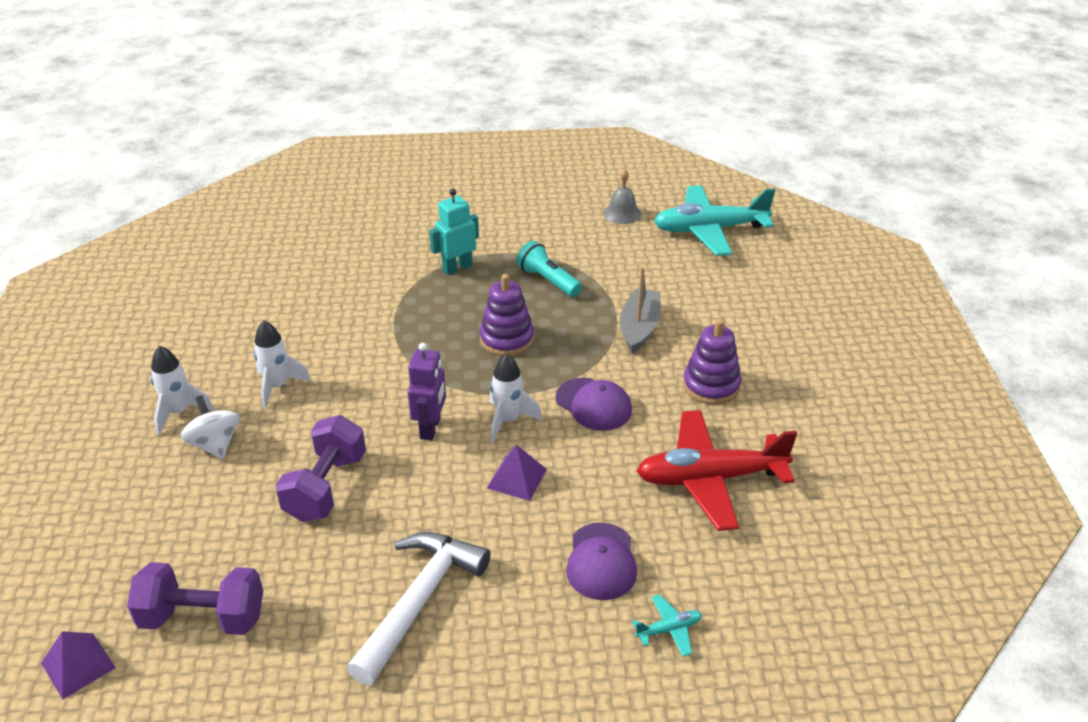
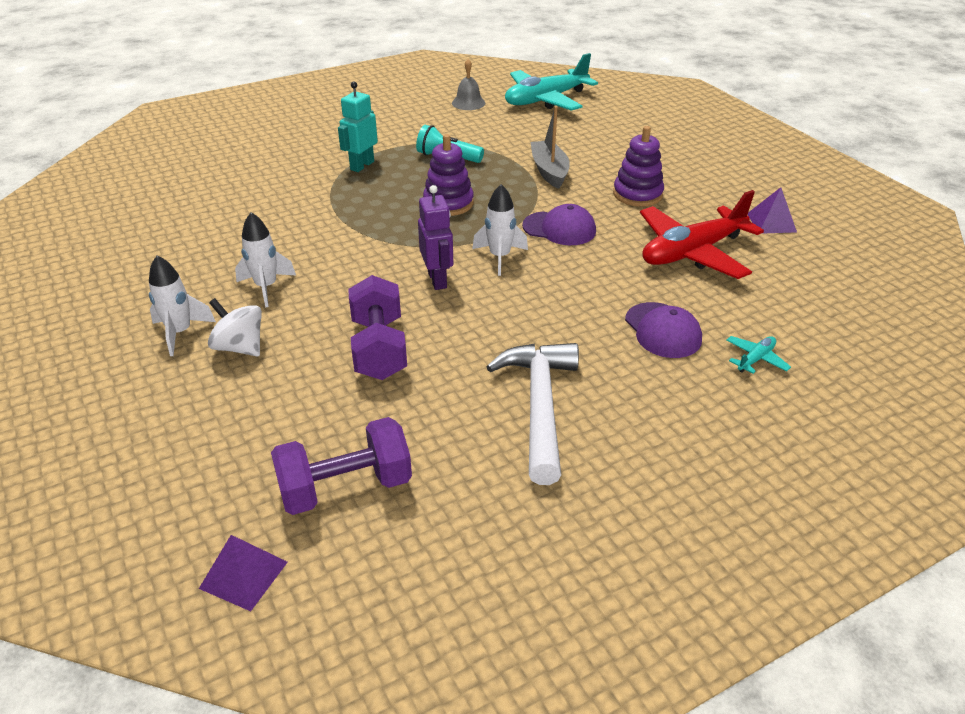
camera: 25 degrees left, 0 degrees up
purple pyramid [487,445,547,501] -> purple pyramid moved to [748,187,797,234]

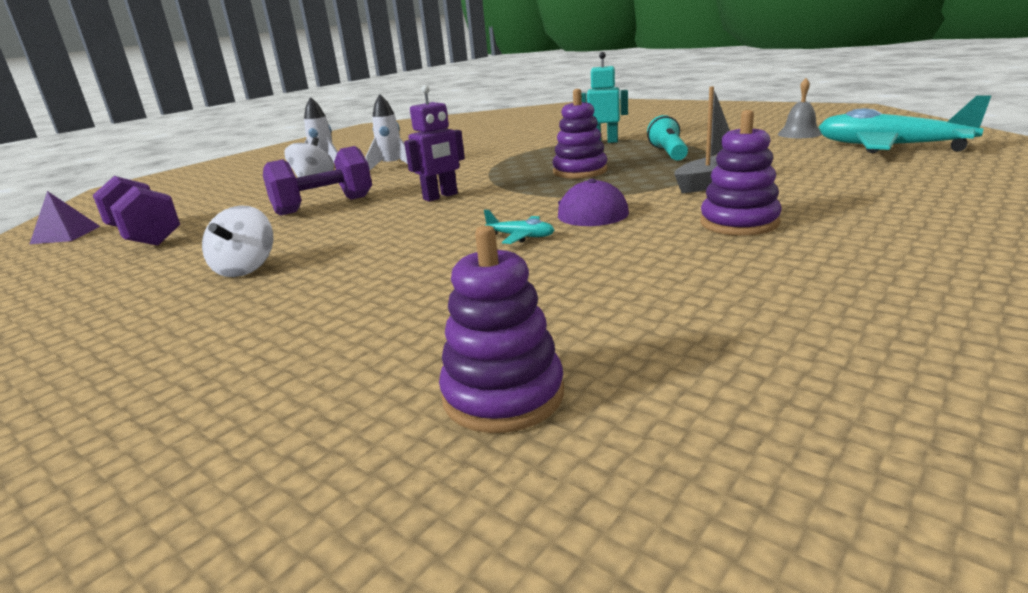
camera: 70 degrees right, 15 degrees down
white rocket [472,184,528,276] -> none
white hammer [487,343,579,485] -> white spinning top [202,205,273,277]
purple cap [625,302,702,358] -> none
red plane [640,190,764,279] -> none
turquoise plane [726,336,791,374] -> turquoise plane moved to [484,210,554,244]
purple pyramid [748,187,797,234] -> none
none -> purple stacking toy [439,225,564,433]

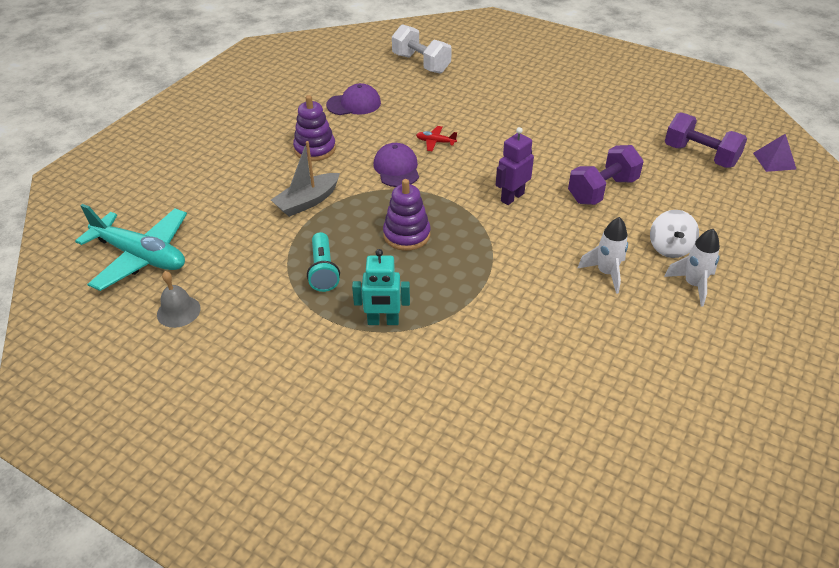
camera: 170 degrees right, 20 degrees up
white spinning top [202,205,273,277] -> none
purple stacking toy [439,225,564,433] -> white dumbbell [392,24,452,74]
turquoise plane [484,210,554,244] -> red plane [416,126,457,151]
none -> purple cap [326,83,381,115]

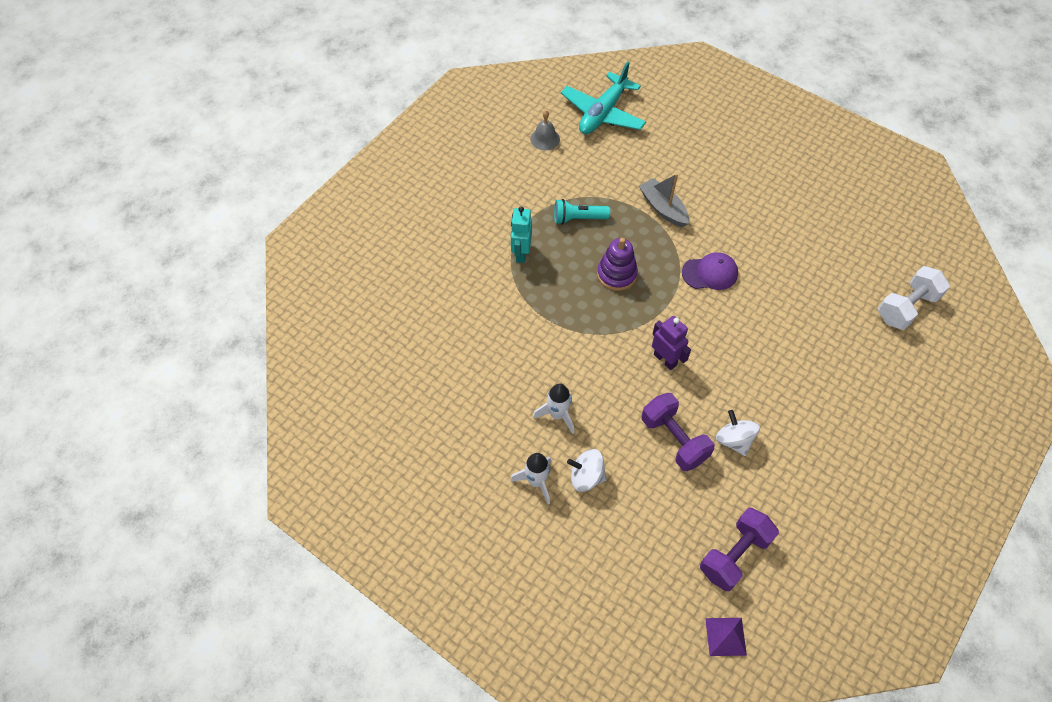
camera: 95 degrees right, 15 degrees up
purple stacking toy [293,95,336,161] -> none
purple cap [326,83,381,115] -> none
red plane [416,126,457,151] -> none
none -> white spinning top [716,410,760,456]

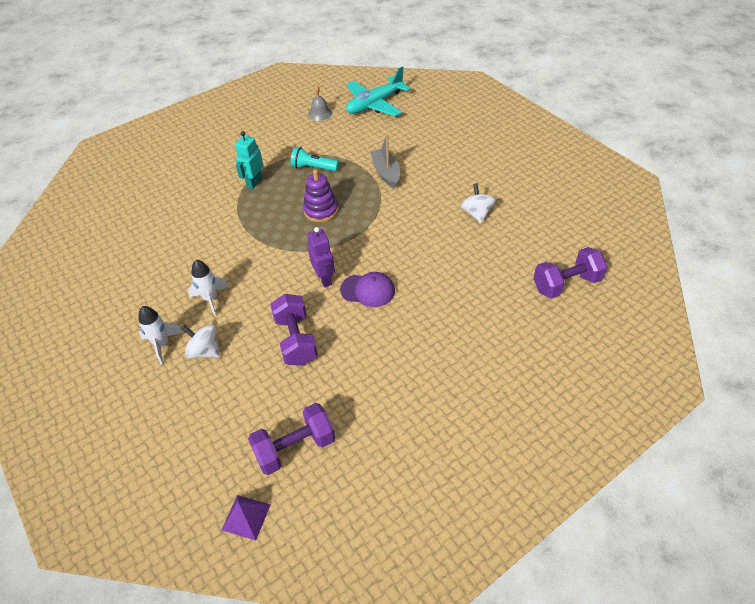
camera: 20 degrees right, 10 degrees down
purple cap [682,252,738,290] -> purple cap moved to [340,272,395,307]
white spinning top [716,410,760,456] -> white spinning top moved to [460,183,496,223]
white dumbbell [878,266,950,330] -> purple dumbbell [533,247,608,299]

